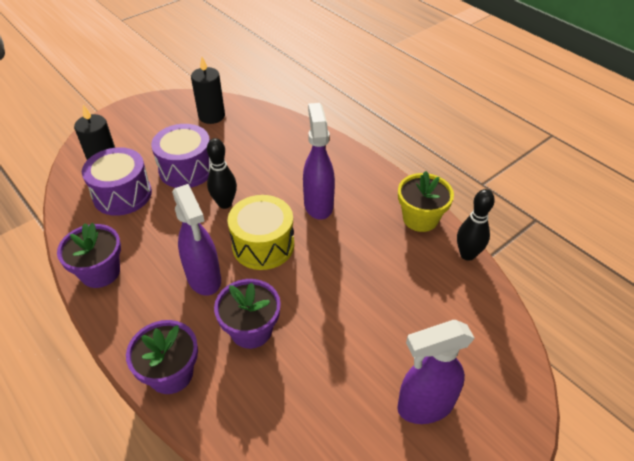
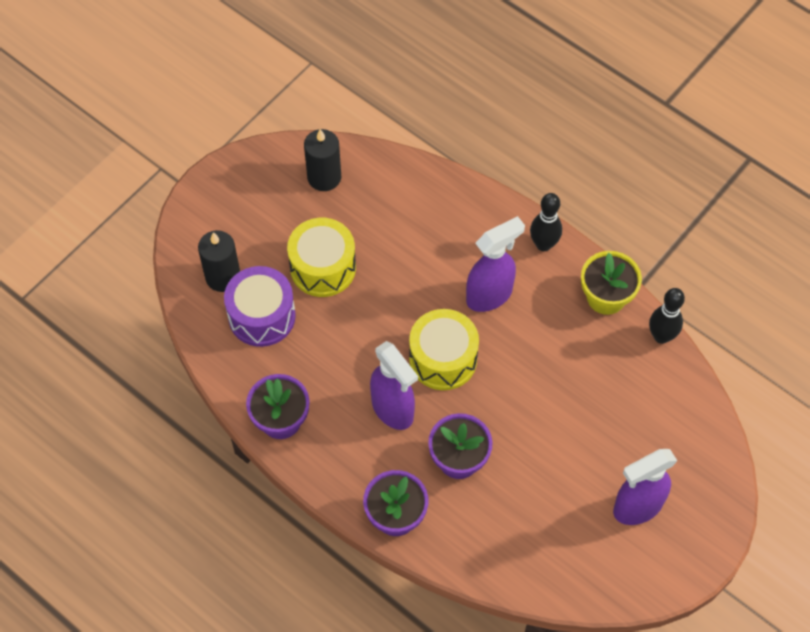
camera: 10 degrees left, 15 degrees up
purple drum [151,124,211,188] -> yellow drum [287,218,356,297]
black bowling pin [207,138,237,209] -> black bowling pin moved to [530,193,562,251]
purple spray bottle [303,103,335,220] -> purple spray bottle turned 75 degrees clockwise [466,216,525,312]

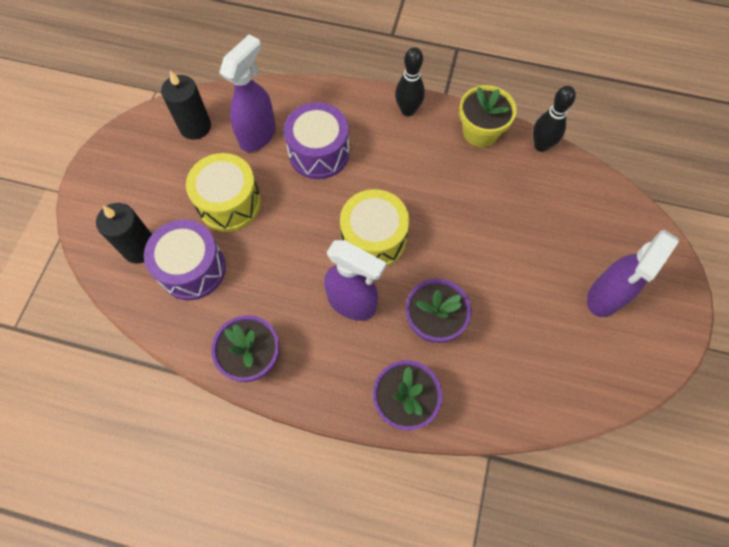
camera: 25 degrees left, 5 degrees up
purple spray bottle [466,216,525,312] -> purple spray bottle moved to [219,34,276,152]
none -> purple drum [284,102,350,179]

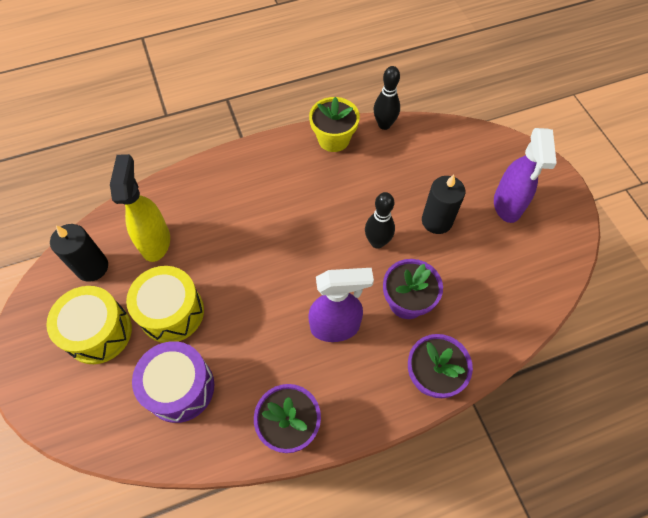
camera: 35 degrees left, 5 degrees down
black candle [96,203,152,264] -> black candle moved to [422,175,465,234]
purple spray bottle [219,34,276,152] -> yellow spray bottle [110,154,170,262]
purple drum [284,102,350,179] -> none
yellow drum [340,189,409,267] -> yellow drum moved to [46,286,132,364]
black bowling pin [395,47,425,116] -> black bowling pin moved to [365,192,395,249]

